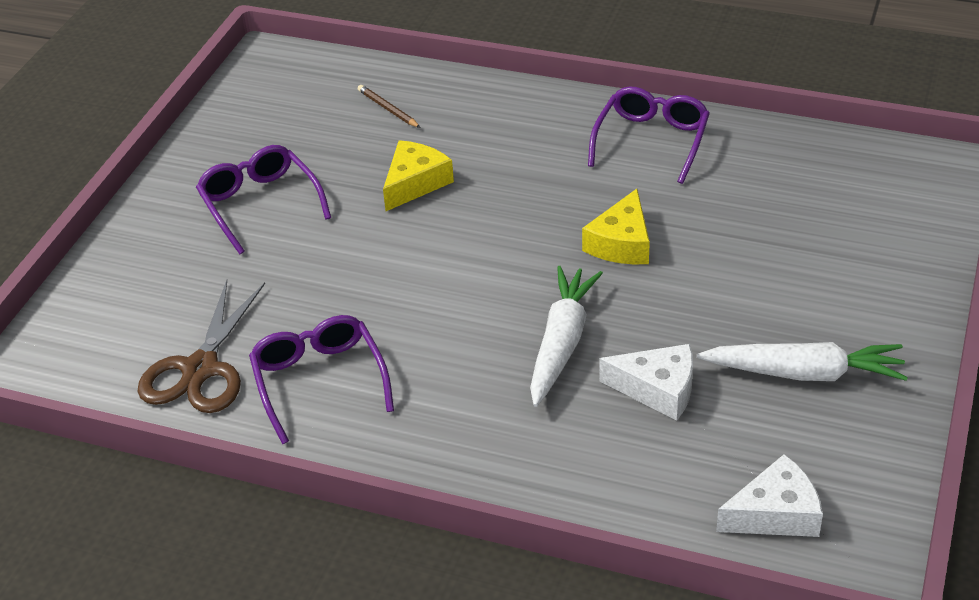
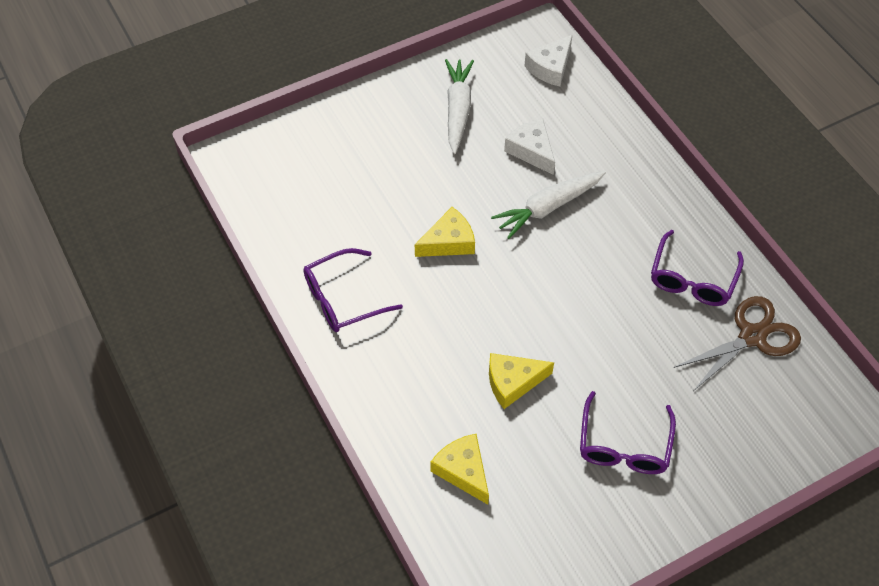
camera: 140 degrees left, 15 degrees up
brown pencil [358,85,421,128] -> yellow cheese [430,434,489,505]
white carrot [697,342,908,381] -> white carrot turned 45 degrees clockwise [445,59,474,154]
white cheese [716,454,823,537] -> white cheese turned 75 degrees counterclockwise [524,35,572,86]

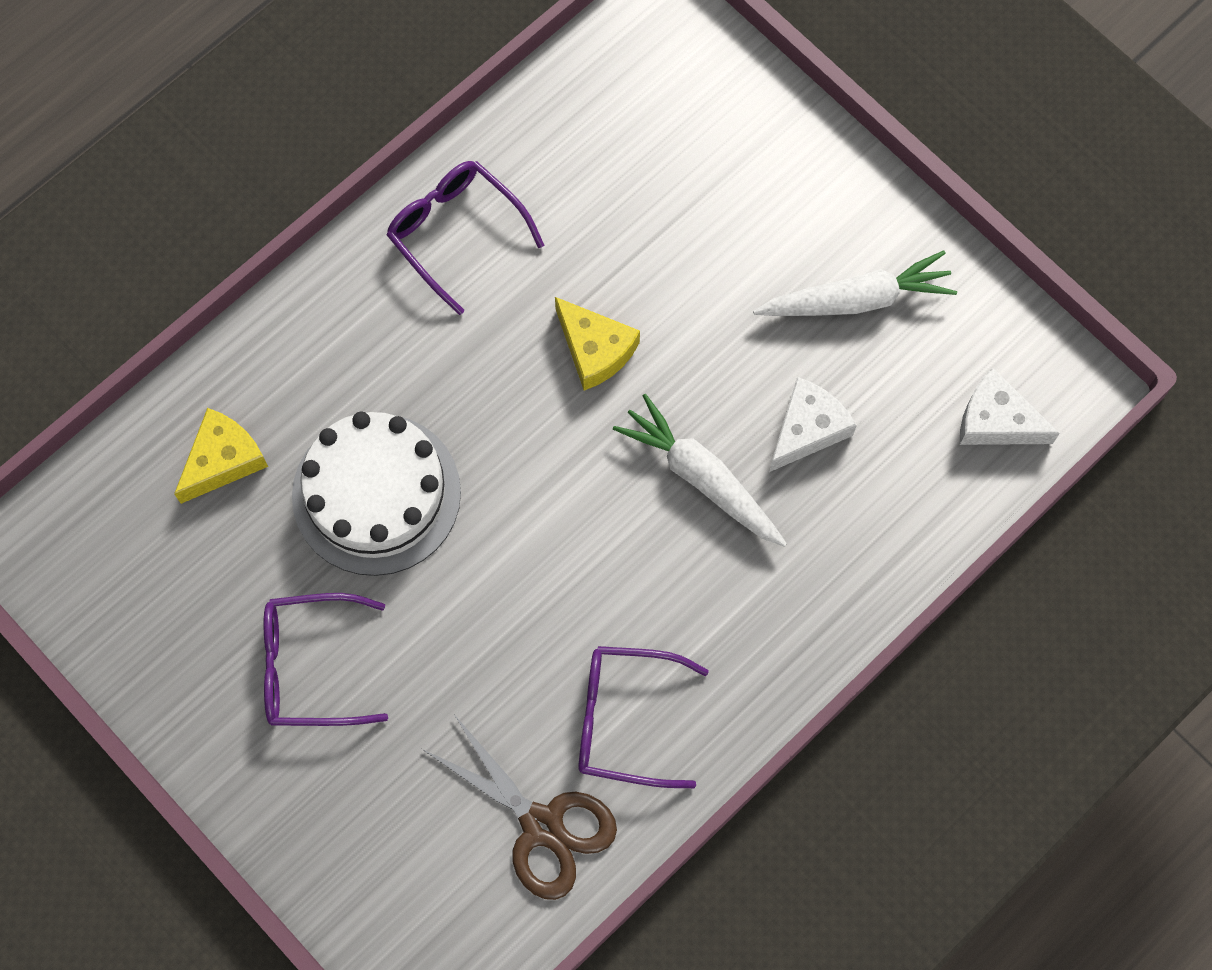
camera: 75 degrees right, 15 degrees up
yellow cheese [489,353,554,409] -> white cake [292,412,461,576]

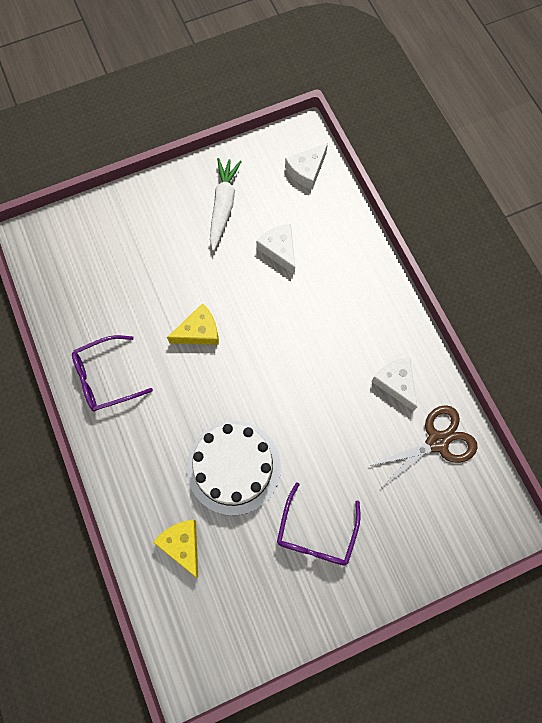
camera: 70 degrees left, 0 degrees up
purple glasses [578,646,709,788] -> white cheese [371,357,417,411]
white carrot [613,394,787,547] -> none

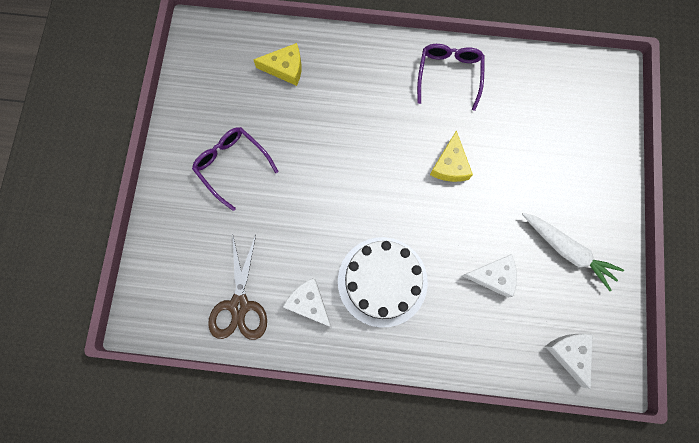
camera: 120 degrees right, 5 degrees up
white cake [187,421,281,515] -> white cake moved to [338,237,428,328]
white cheese [371,357,417,411] -> white cheese turned 135 degrees counterclockwise [283,278,331,327]

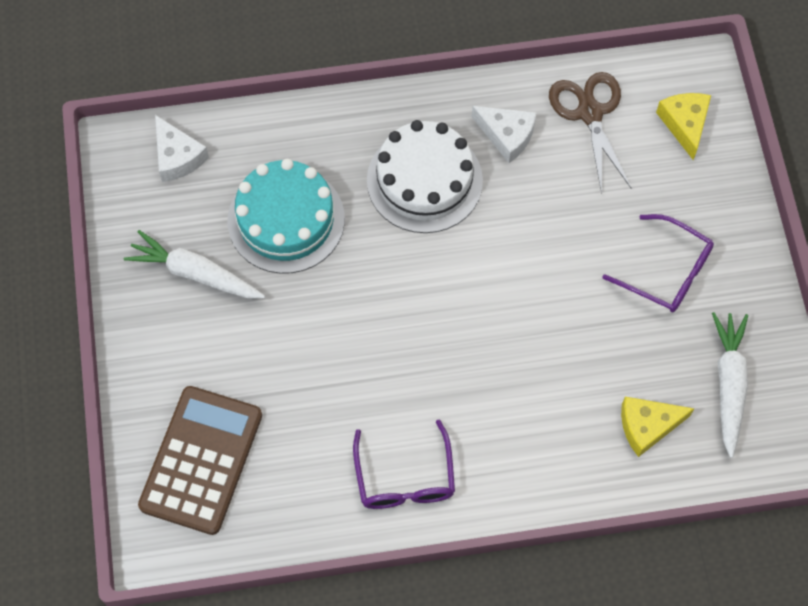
camera: 165 degrees right, 10 degrees down
yellow cheese [430,130,473,182] -> yellow cheese moved to [656,93,711,160]
white cheese [462,254,517,298] -> turquoise cake [228,159,345,274]
none -> brown calculator [138,386,262,535]
none -> white carrot [712,312,748,458]

